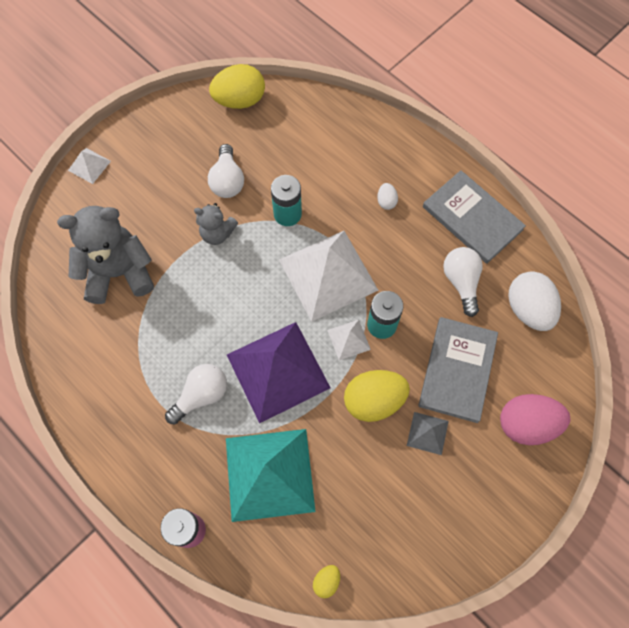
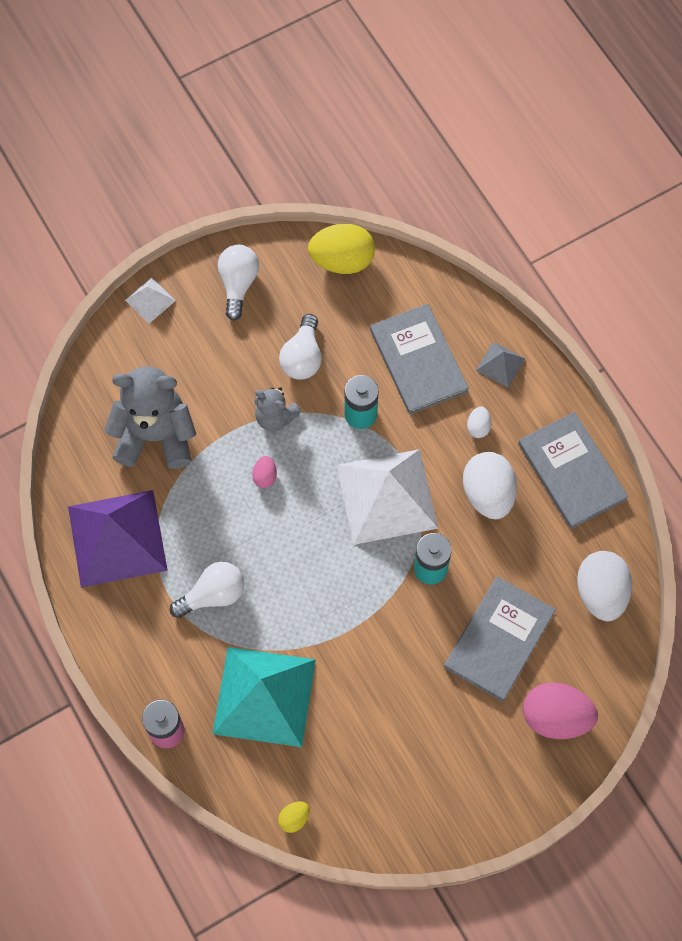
camera: 15 degrees right, 0 degrees up
purple pyramid [227,322,331,423] -> purple pyramid moved to [68,490,168,588]
white pyramid [327,320,371,360] -> none
yellow egg [344,370,410,422] -> none
grey pyramid [407,412,449,455] -> grey pyramid moved to [476,342,525,387]
white light bulb [443,247,483,317] -> white light bulb moved to [218,245,259,321]
none -> pink egg [252,456,277,488]
none -> grey book [370,304,469,415]
none -> white egg [463,452,517,519]

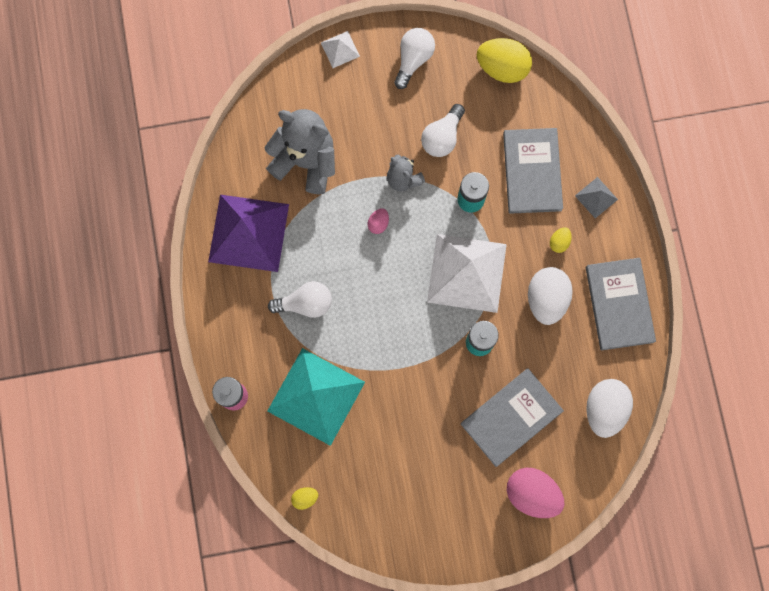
camera: 20 degrees right, 10 degrees up
white egg [467,406,491,438] -> yellow egg [550,227,572,253]

